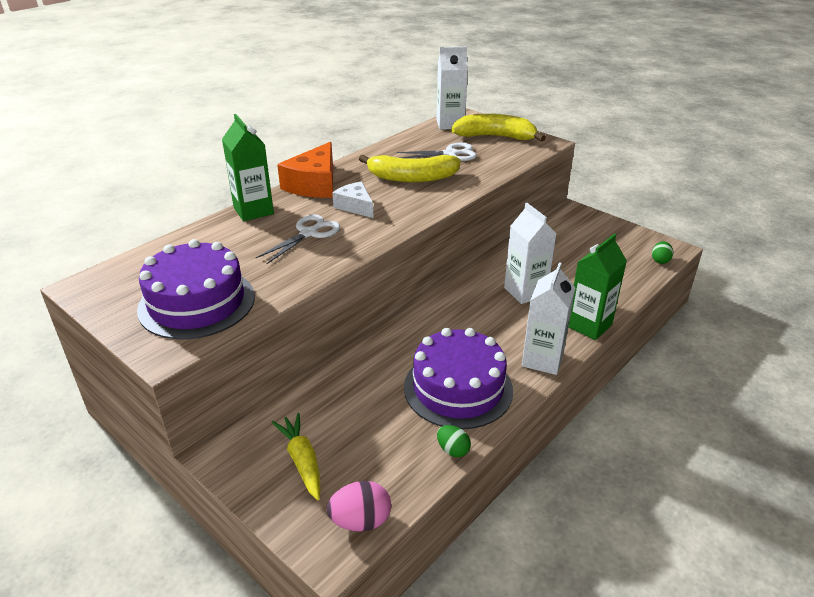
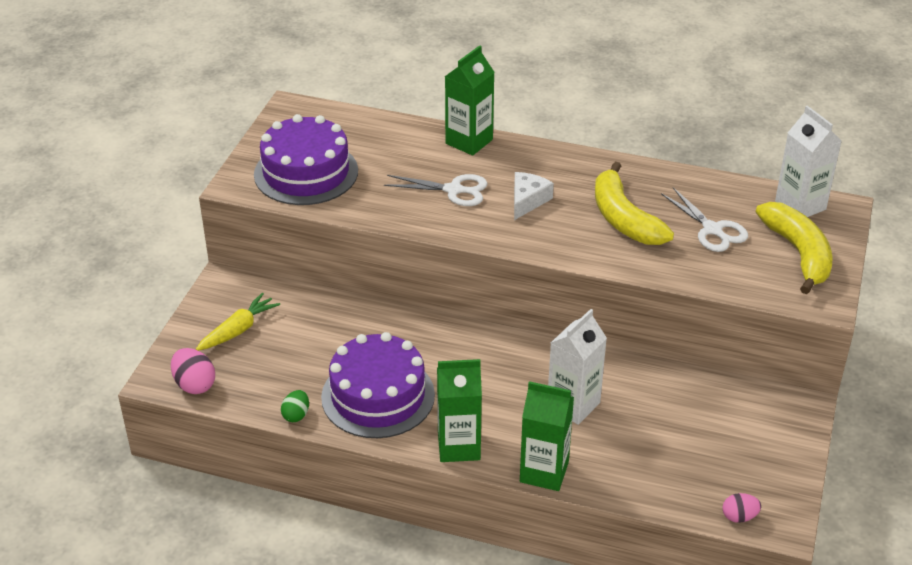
camera: 65 degrees right, 5 degrees up
orange cheese [277,142,333,198] -> none
white carton [522,262,575,375] -> green carton [437,359,482,462]
green egg [652,241,673,264] -> pink egg [723,493,761,523]

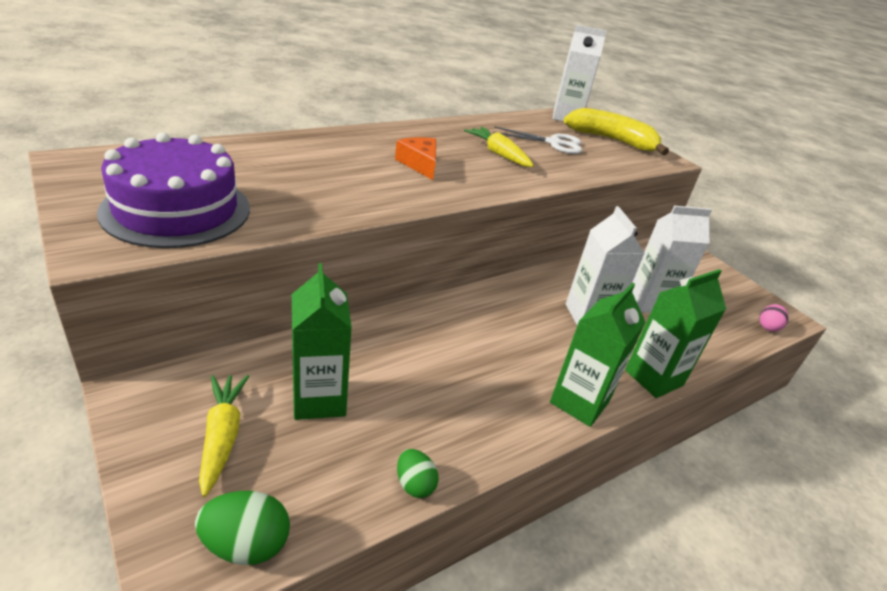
camera: 55 degrees left, 5 degrees down
pink egg [171,348,215,394] -> green egg [195,491,290,565]
purple cake [321,332,435,438] -> none
white scissors [384,174,488,206] -> none
green carton [445,45,495,156] -> green carton moved to [292,263,352,420]
white cheese [514,172,554,220] -> orange cheese [395,137,436,180]
yellow banana [595,162,674,245] -> yellow carrot [464,127,534,167]
none -> white carton [632,206,712,313]

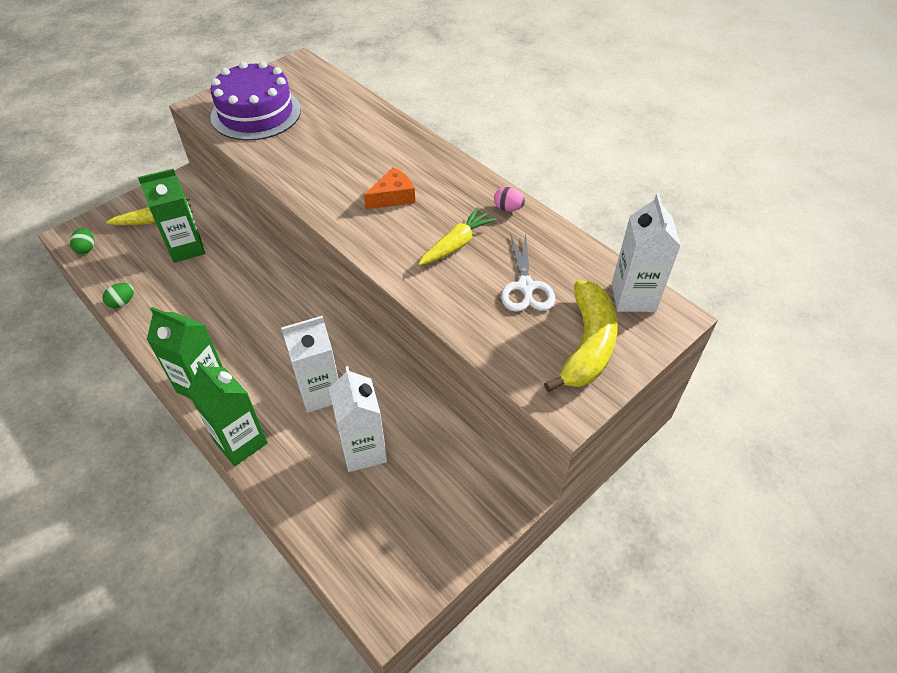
camera: 85 degrees right, 15 degrees up
green egg [195,491,290,565] -> green egg [70,228,94,254], size x0.65
pink egg [760,304,789,332] -> pink egg moved to [494,187,525,212]

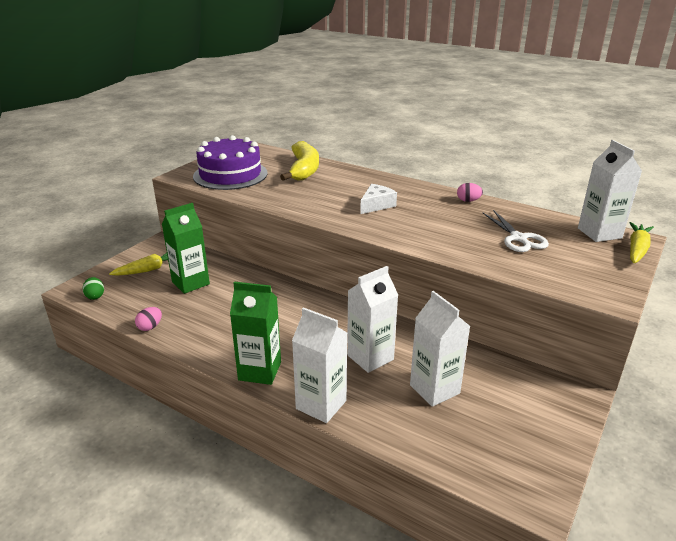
camera: 15 degrees left, 20 degrees down
green egg [102,283,134,308] -> pink egg [135,307,162,331]
green carton [187,361,268,466] -> white carton [292,307,347,423]
orange cheese [364,167,415,209] -> white cheese [360,184,397,214]
yellow carrot [418,207,497,265] -> yellow carrot moved to [630,222,654,263]
yellow banana [544,280,618,392] -> yellow banana moved to [280,141,319,181]

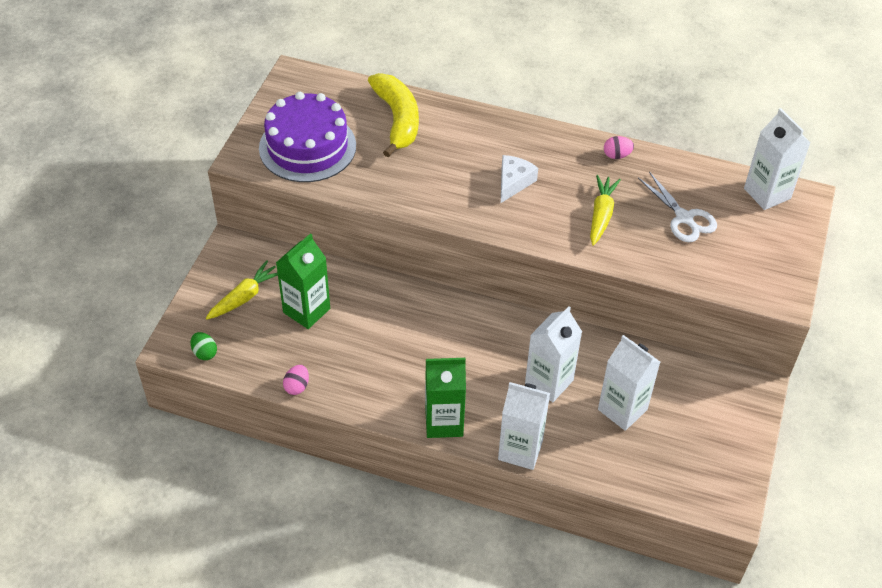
camera: 15 degrees left, 20 degrees up
yellow carrot [630,222,654,263] -> yellow carrot moved to [590,175,621,246]

